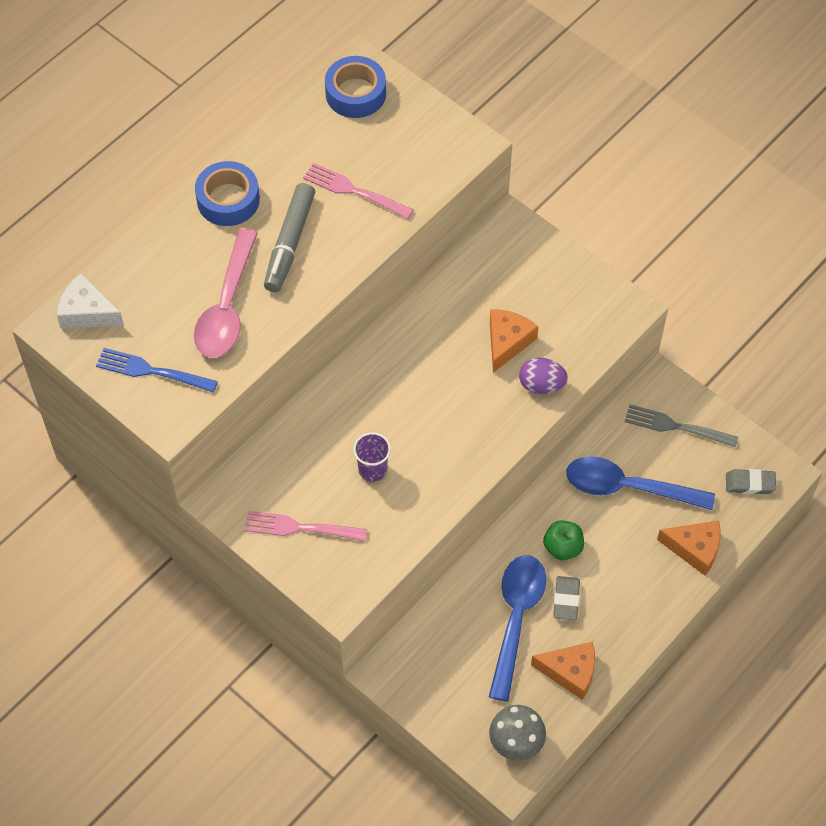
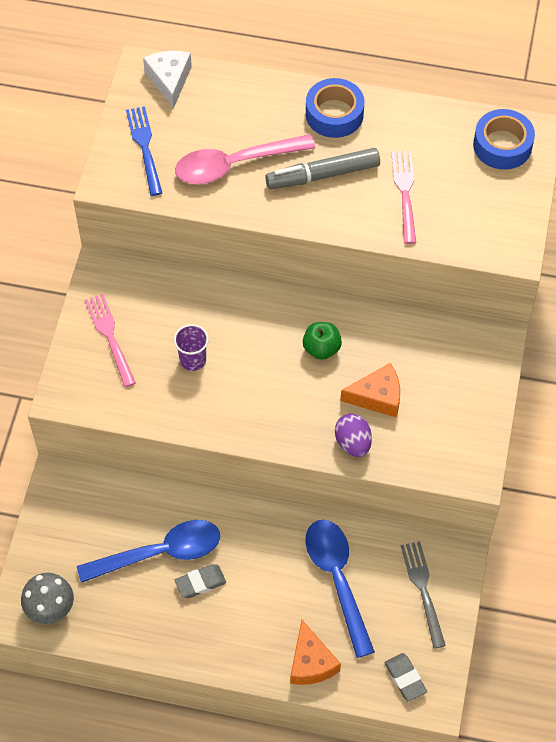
camera: 60 degrees right, 0 degrees up
orange cheese [531,642,595,700] -> none
green apple [543,520,584,560] -> green apple moved to [303,322,342,360]

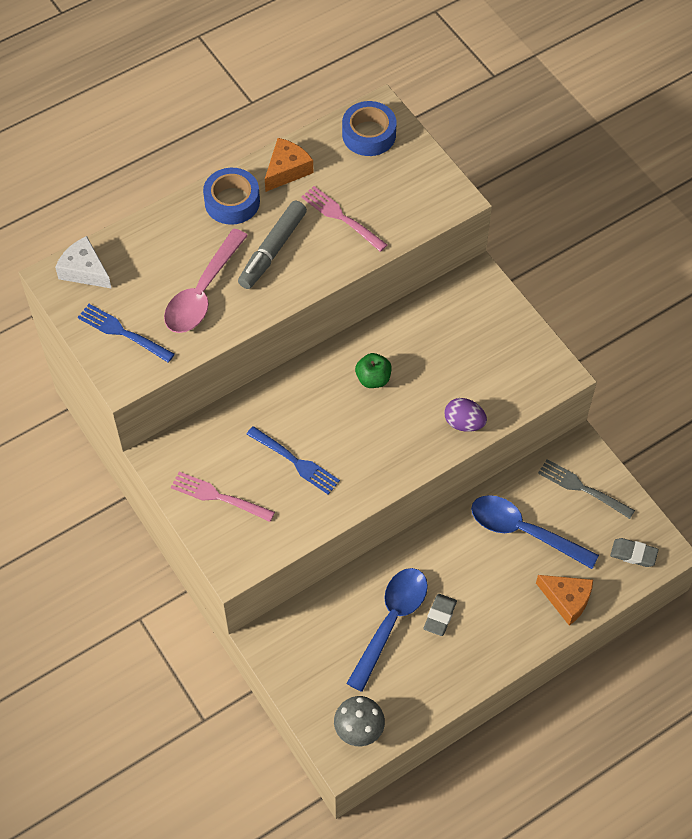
camera: 45 degrees left, 0 degrees up
purple cup [174,324,209,371] -> blue fork [246,426,340,495]
orange cheese [340,363,400,418] -> orange cheese moved to [265,138,313,192]

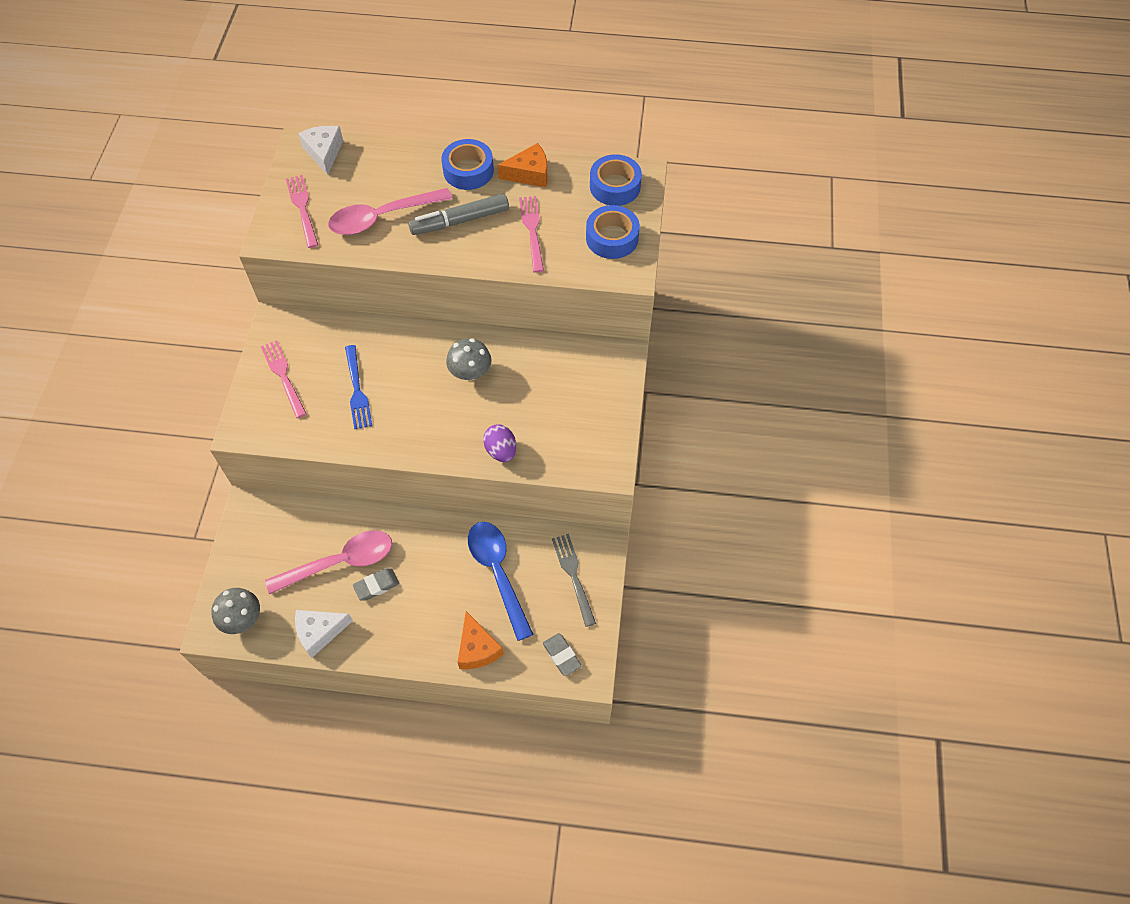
camera: 40 degrees right, 0 degrees up
blue fork [78,304,175,363] -> pink fork [286,175,318,248]
blue spoon [346,568,428,692] -> pink spoon [265,530,392,595]
green apple [355,353,392,388] -> grey mushroom [446,338,491,381]
none -> white cheese [295,610,353,658]
none -> blue tape [586,205,640,259]

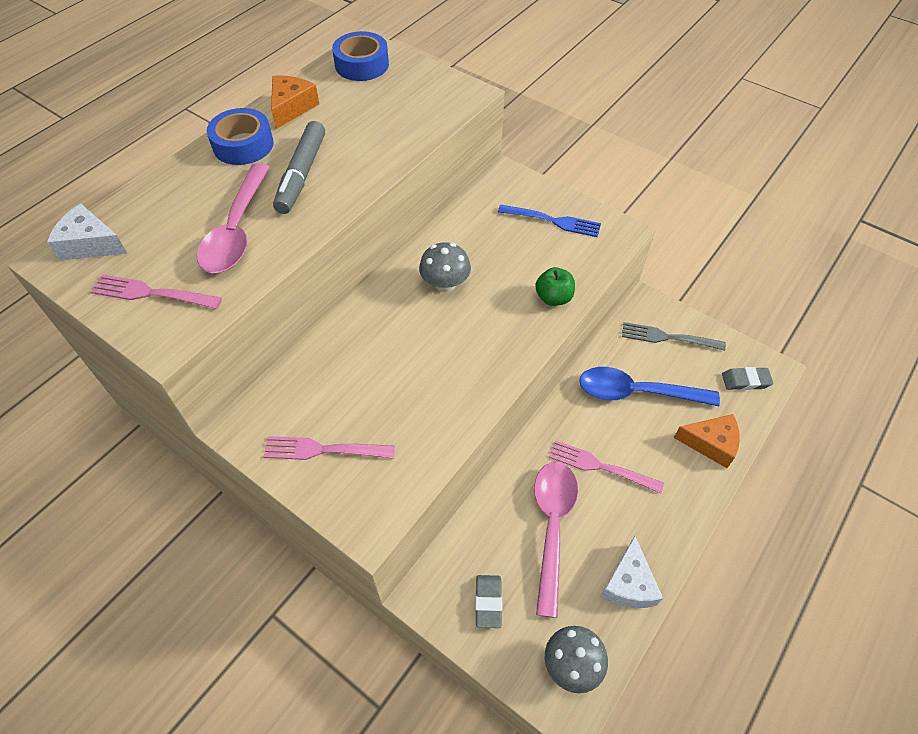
camera: 60 degrees left, 5 degrees down
blue fork [345,345,372,429] -> blue fork moved to [498,204,601,237]
grey eraser [353,568,400,600] -> grey eraser moved to [475,575,502,628]
purple egg [483,424,516,462] -> green apple [535,267,575,306]
pink fork [519,196,544,273] -> pink fork moved to [549,440,664,494]
blue tape [586,205,640,259] -> none

